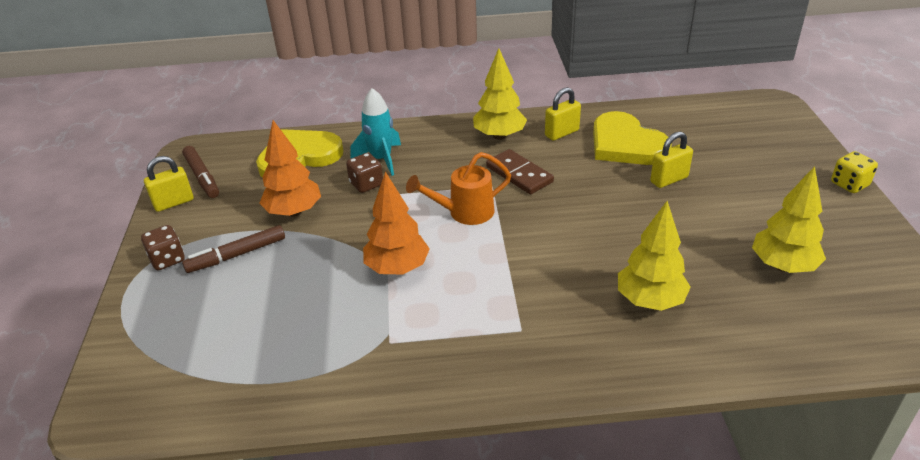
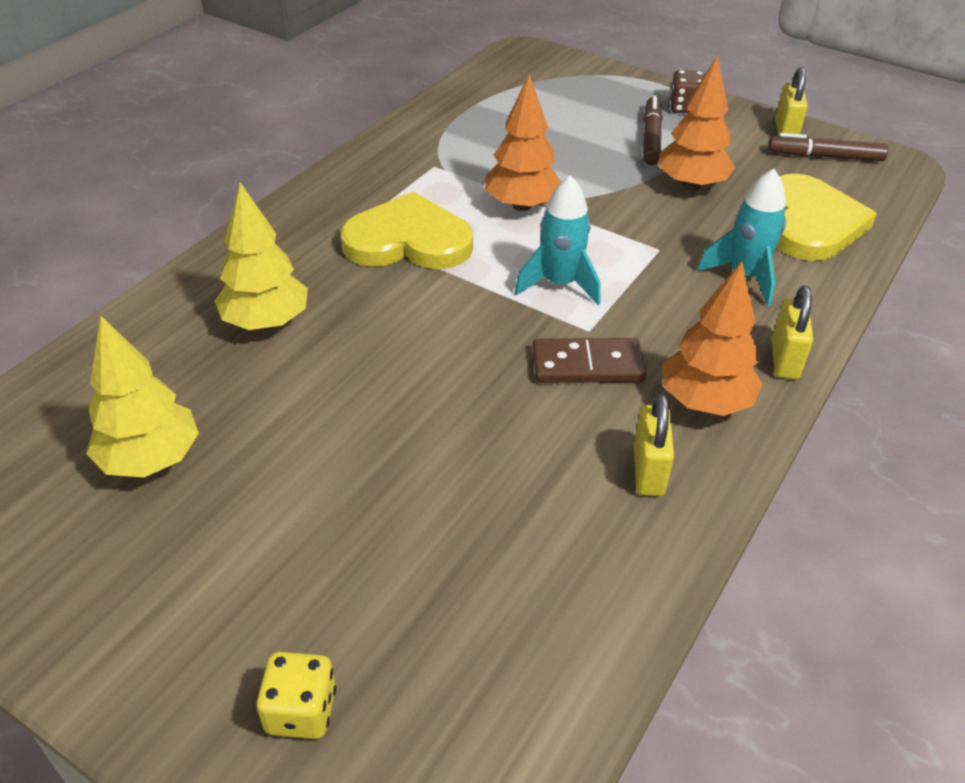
camera: 125 degrees right, 5 degrees up
brown dice [346,153,383,193] -> none
orange watering can [406,152,511,225] -> turquoise rocket [515,175,601,305]
yellow tree [473,48,527,140] -> orange tree [663,261,763,416]
yellow heart [593,111,672,165] -> yellow heart moved to [341,192,473,269]
yellow padlock [650,131,693,188] -> yellow padlock moved to [772,286,813,379]
yellow dice [831,151,878,193] -> yellow dice moved to [256,652,336,739]

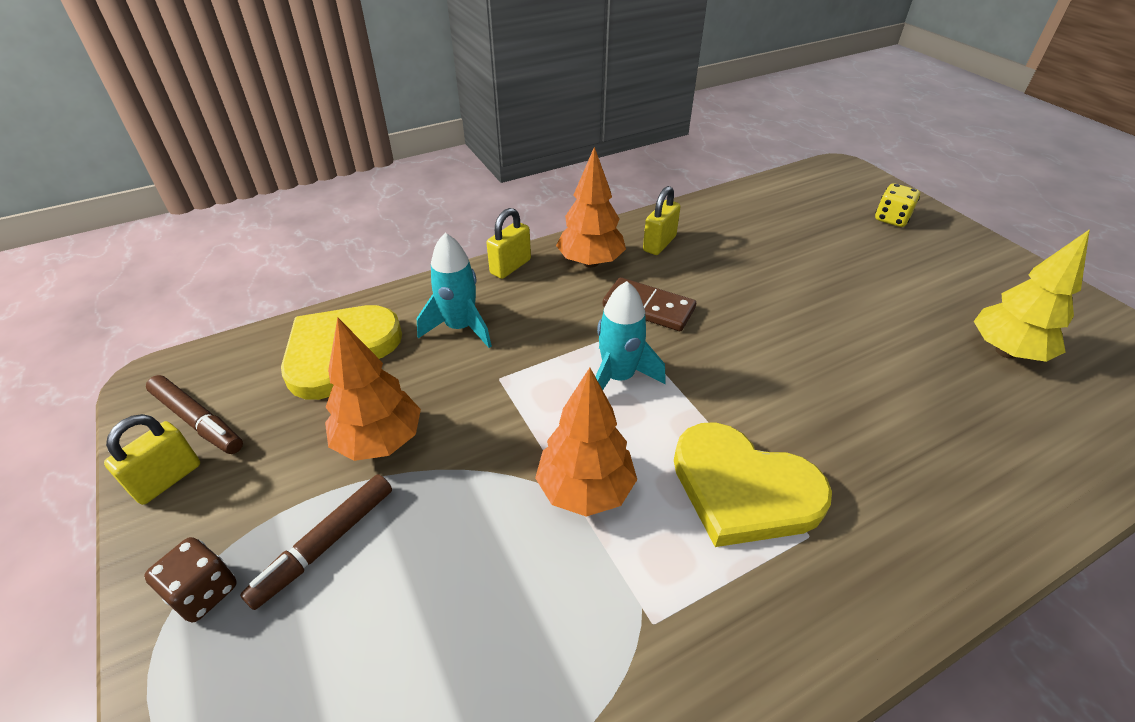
camera: 150 degrees left, 0 degrees up
yellow tree [215,182,308,330] -> none

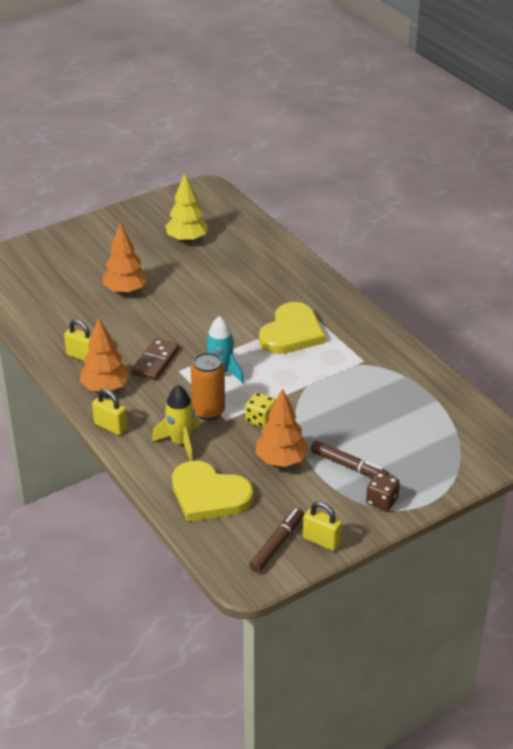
camera: 95 degrees left, 5 degrees down
turquoise rocket [417,233,492,348] -> yellow rocket [152,385,200,461]
orange tree [535,368,637,517] -> orange tree moved to [103,223,148,294]
yellow dice [875,183,920,227] -> yellow dice moved to [245,392,276,428]
none -> orange can [191,352,225,420]

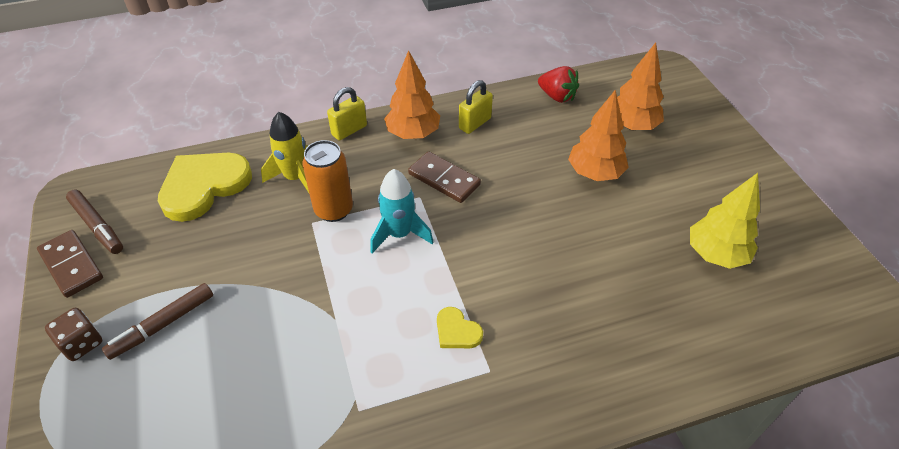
camera: 105 degrees right, 10 degrees up
yellow dice [245,392,276,428] -> none
orange tree [255,388,309,467] -> orange tree moved to [617,42,664,130]
yellow heart [259,302,325,354] -> yellow heart [437,307,483,348], size x0.46
yellow padlock [303,501,342,551] -> brown domino [37,230,103,298]
none -> red strawberry [538,66,579,103]

